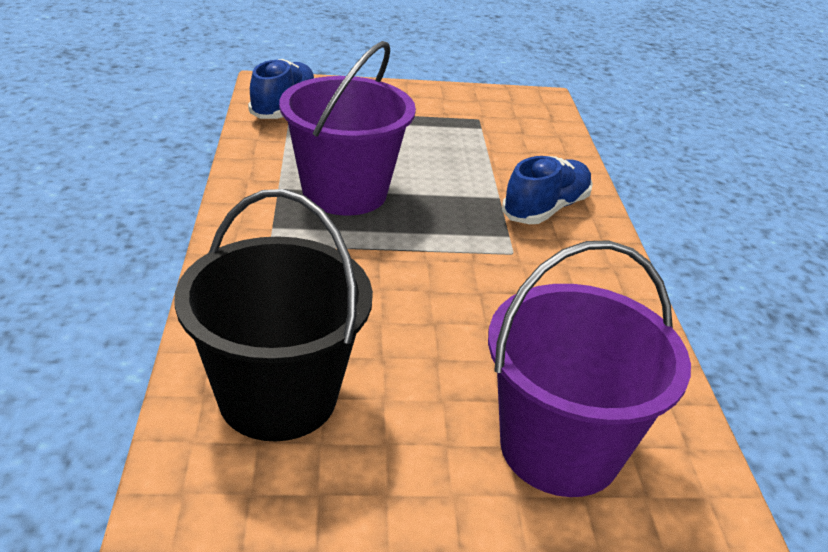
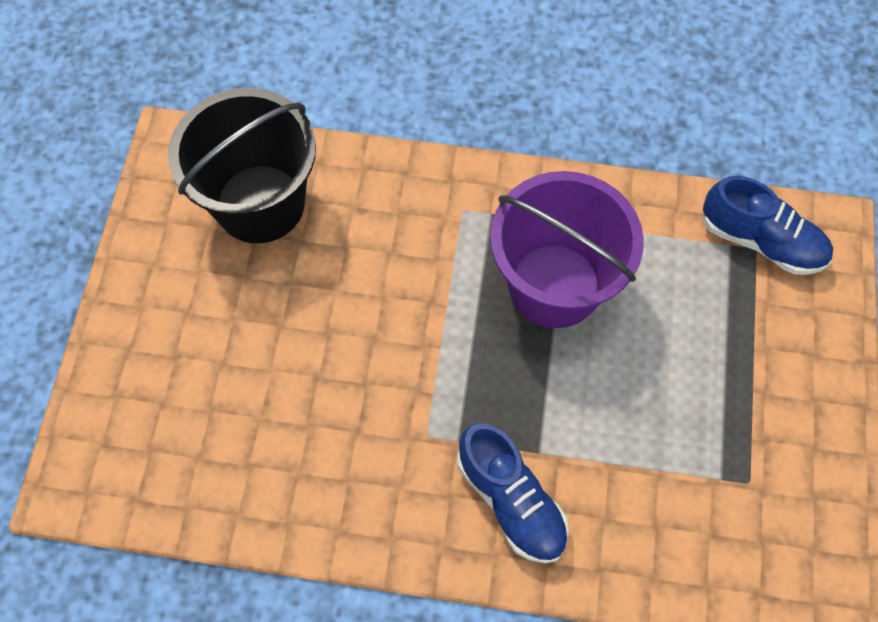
camera: 105 degrees right, 30 degrees up
purple bucket [488,240,691,497] -> none

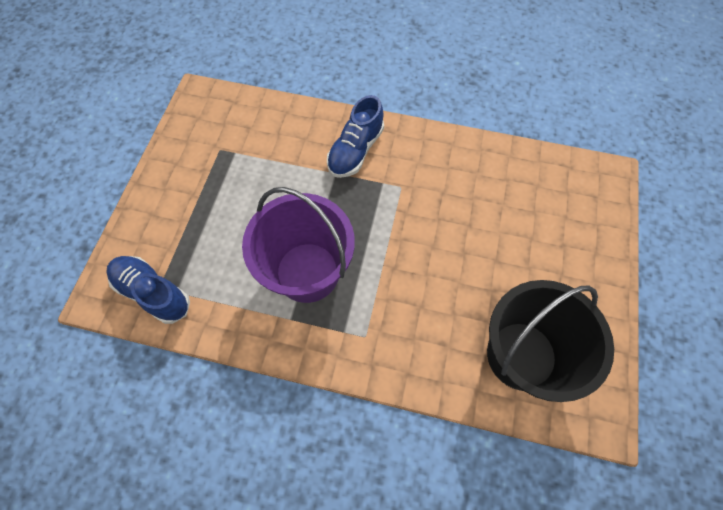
camera: 175 degrees left, 0 degrees up
blue shoe [458,423,569,563] -> blue shoe turned 120 degrees counterclockwise [327,95,384,178]

